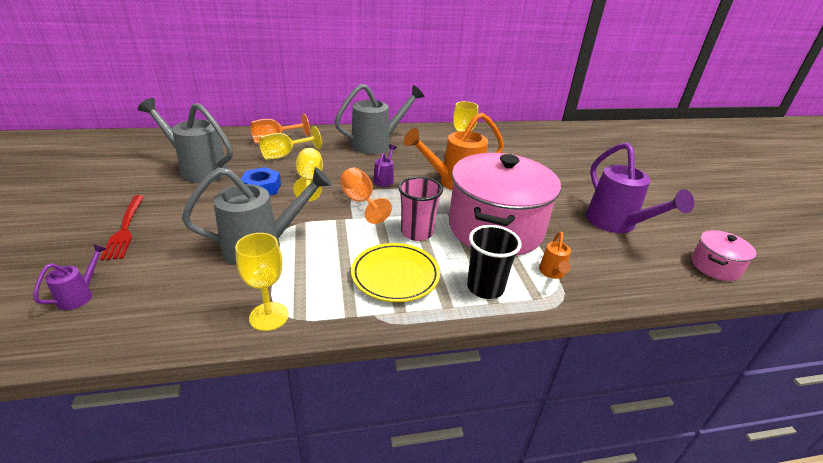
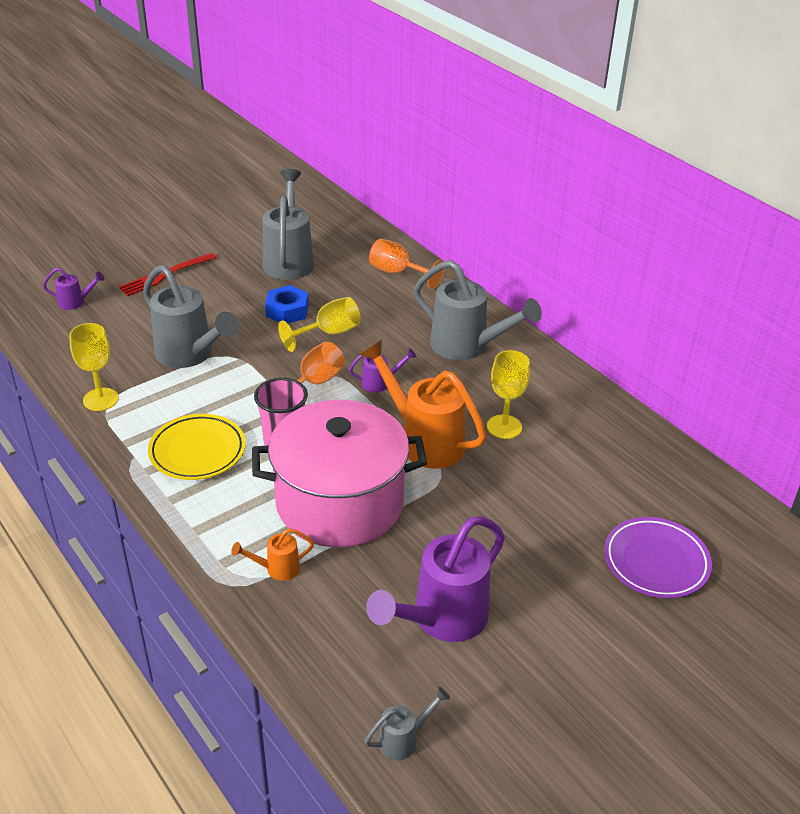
camera: 65 degrees right, 5 degrees up
yellow goblet [259,126,322,160] -> none
black cup [467,225,522,299] -> none
pink pot [692,230,756,281] -> grey watering can [365,687,450,761]
none -> purple plate [604,517,712,598]

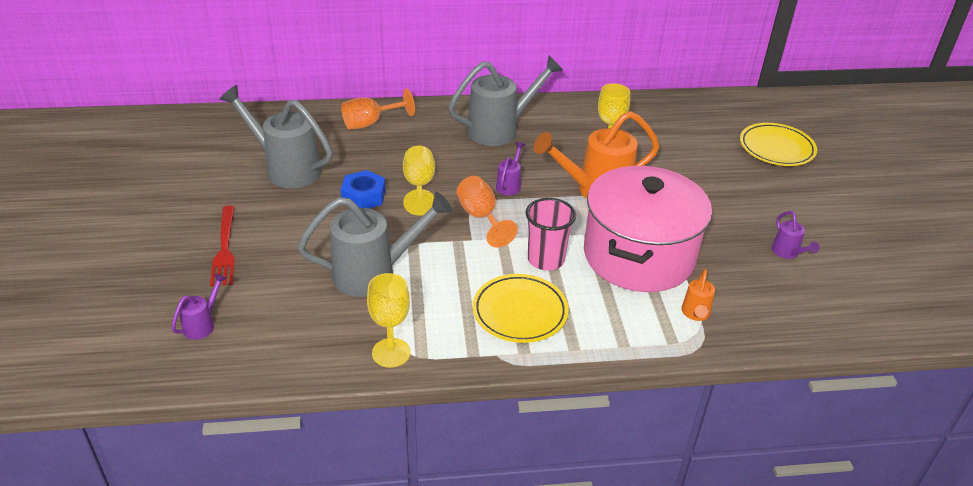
camera: 60 degrees left, 0 degrees up
grey watering can [365,687,450,761] -> none
purple watering can [366,516,505,642] -> purple watering can [772,211,819,259], size x0.46
purple plate [604,517,712,598] -> yellow plate [740,123,817,166]

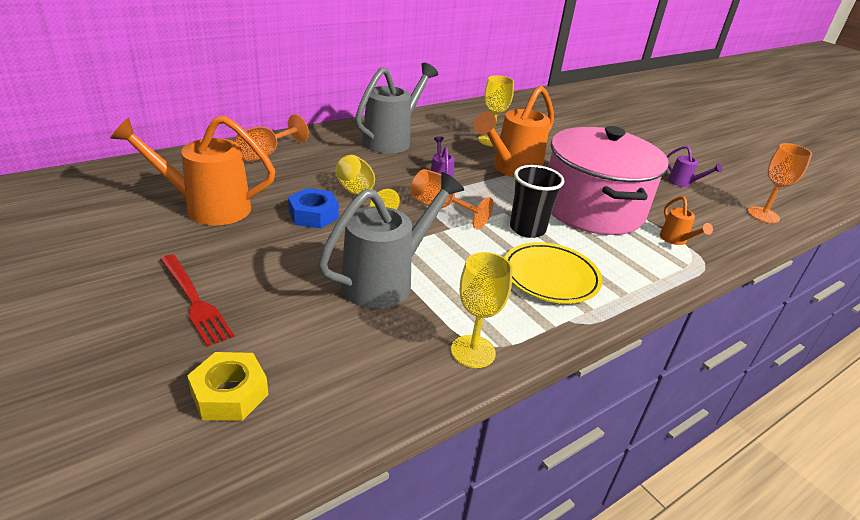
camera: 30 degrees left, 5 degrees down
purple watering can [171,273,227,340] -> yellow nut [187,352,268,421]
grey watering can [219,85,333,188] -> orange watering can [110,116,276,226]
pink cup [526,198,576,270] -> black cup [510,165,565,238]
yellow plate [740,123,817,166] -> none
none -> orange goblet [748,143,812,223]

